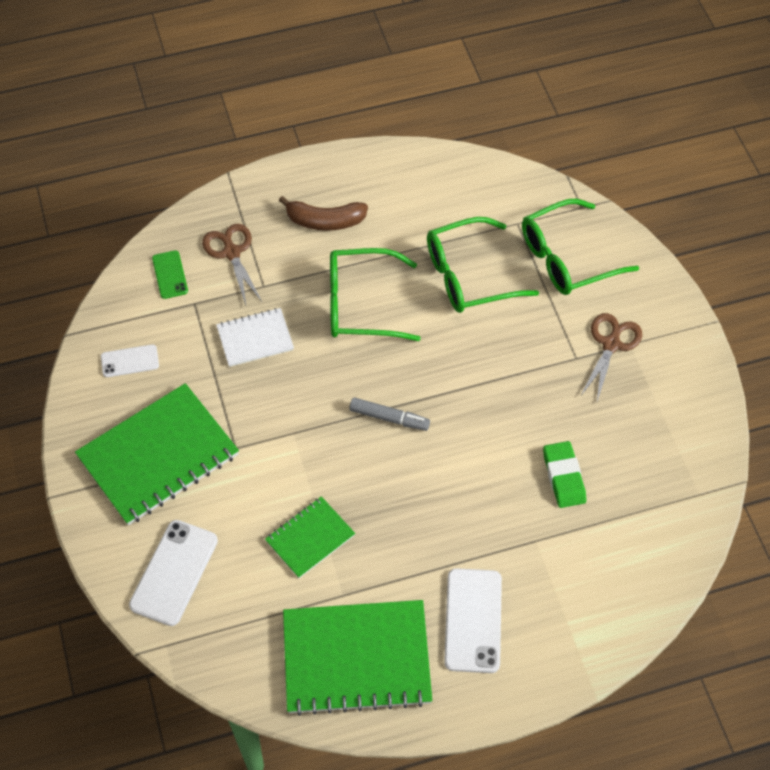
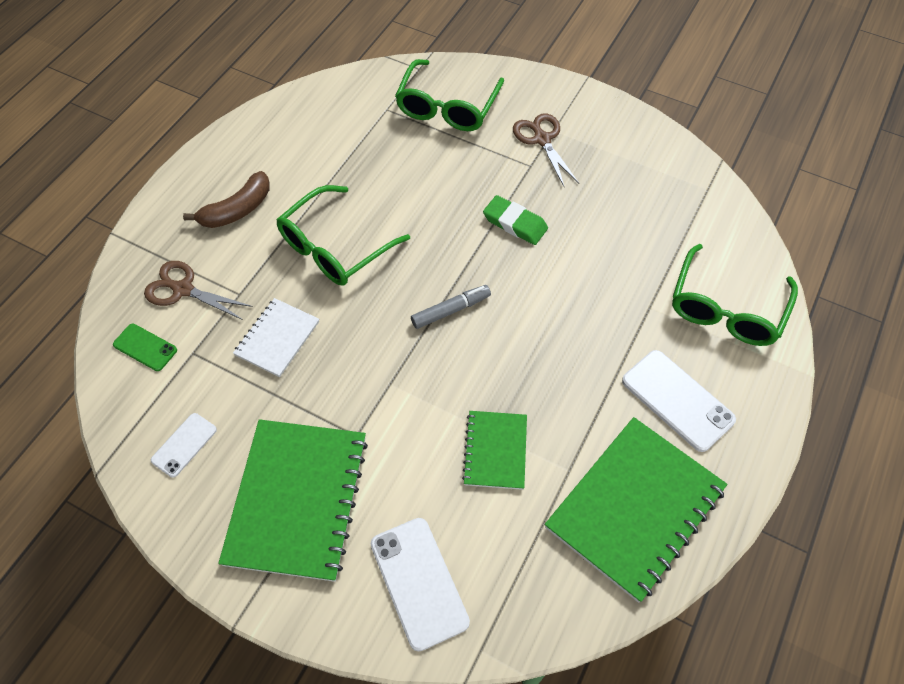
camera: 45 degrees left, 0 degrees up
green glasses [427,217,539,313] -> green glasses moved to [672,244,798,346]
green eraser [543,441,586,508] -> green eraser moved to [483,195,548,245]

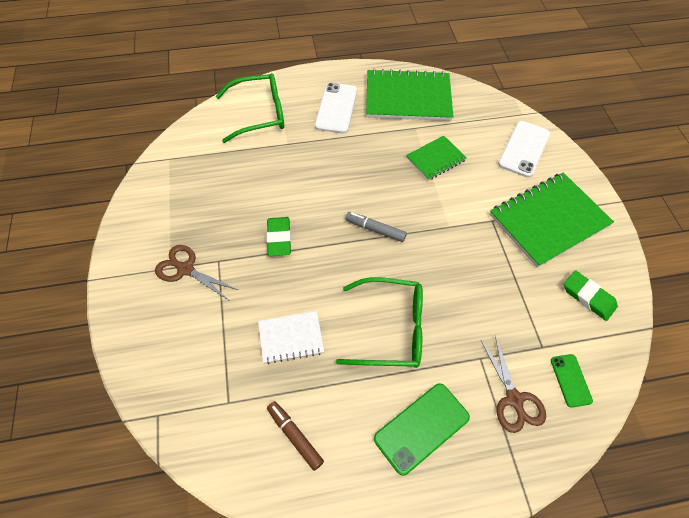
camera: 130 degrees left, 0 degrees up
white phone [151,413,217,477] -> green eraser [564,270,618,321]
brown banana [183,171,270,228] -> green phone [374,383,470,476]
white notebook [233,298,319,377] -> white notebook moved to [258,311,324,364]
green glasses [395,59,504,131] -> none
brown scissors [513,113,579,186] -> brown scissors turned 90 degrees clockwise [155,245,238,300]
none -> brown marker [267,401,324,471]

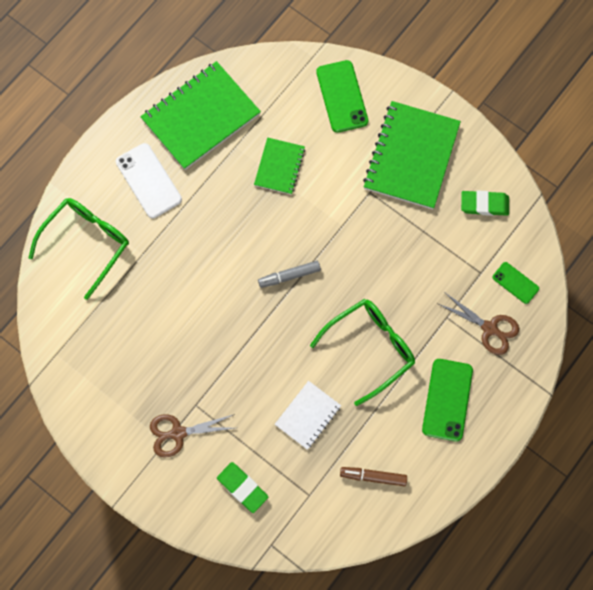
camera: 40 degrees left, 15 degrees up
green eraser [267,217,291,256] -> green eraser moved to [217,462,268,513]
white phone [498,121,550,178] -> green phone [316,60,368,133]

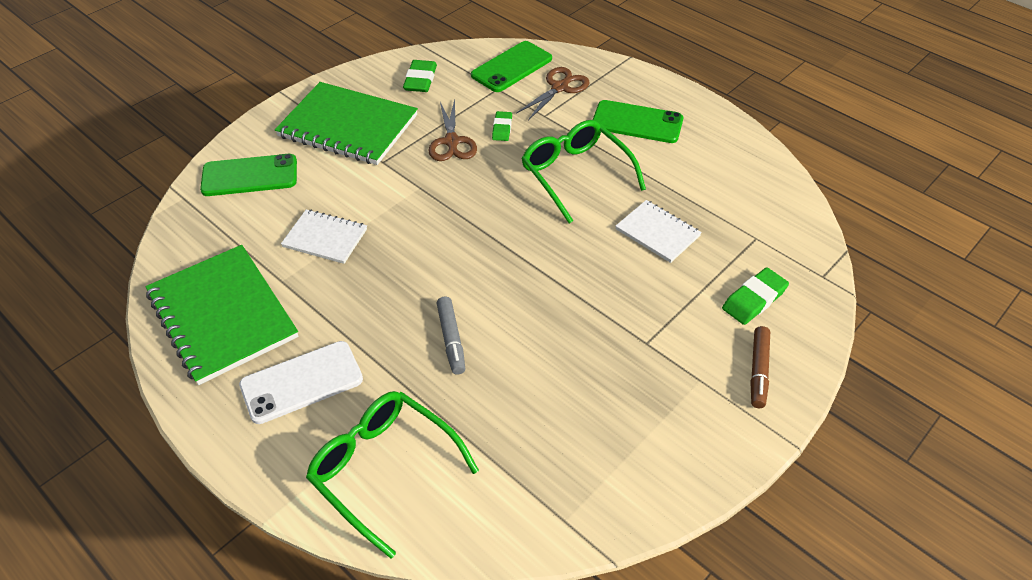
camera: 85 degrees left, 25 degrees down
brown scissors [150,414,235,458] -> brown scissors moved to [428,99,477,161]
green notebook [254,138,305,195] -> white notebook [281,209,367,264]
grey marker [258,261,321,288] -> grey marker moved to [437,297,465,375]
brown marker [340,467,407,486] -> brown marker moved to [750,326,770,408]
green phone [492,262,539,304] -> green phone [471,41,552,92], size x1.72
none -> green eraser [492,111,512,141]

